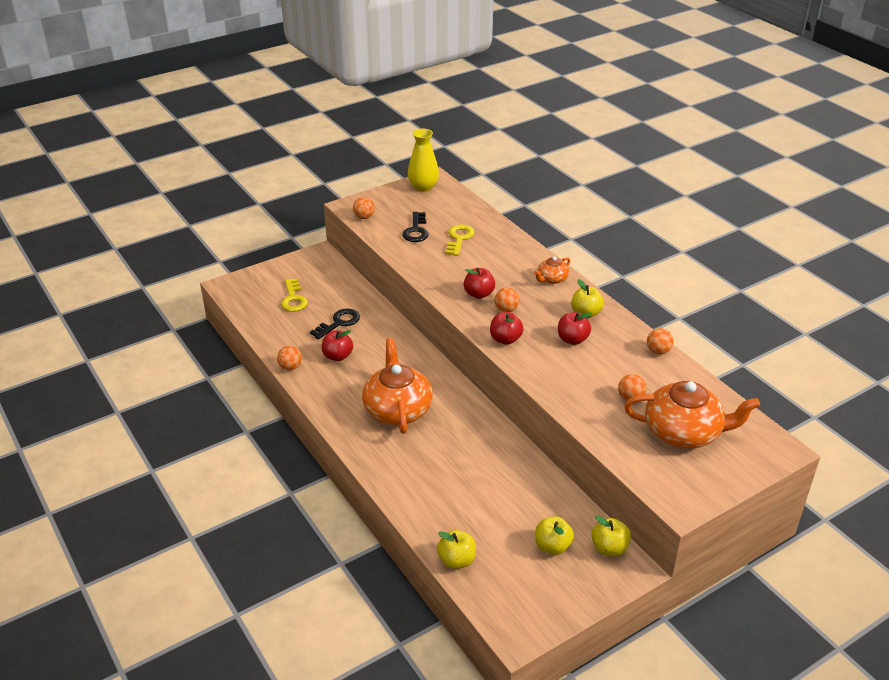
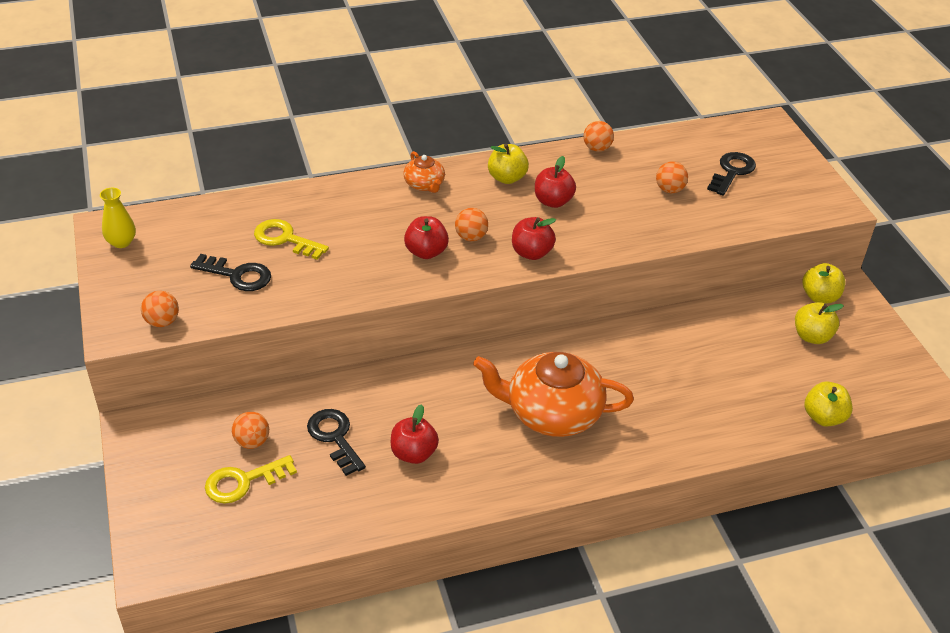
camera: 75 degrees left, 5 degrees up
orange ball [277,346,302,370] -> orange ball moved to [232,412,269,449]
yellow key [281,278,308,312] -> yellow key turned 150 degrees clockwise [205,455,297,504]
yellow vase [408,129,439,192] -> yellow vase [100,188,136,248], size x0.63
orange teapot [624,381,760,448] -> black key [707,152,756,196]

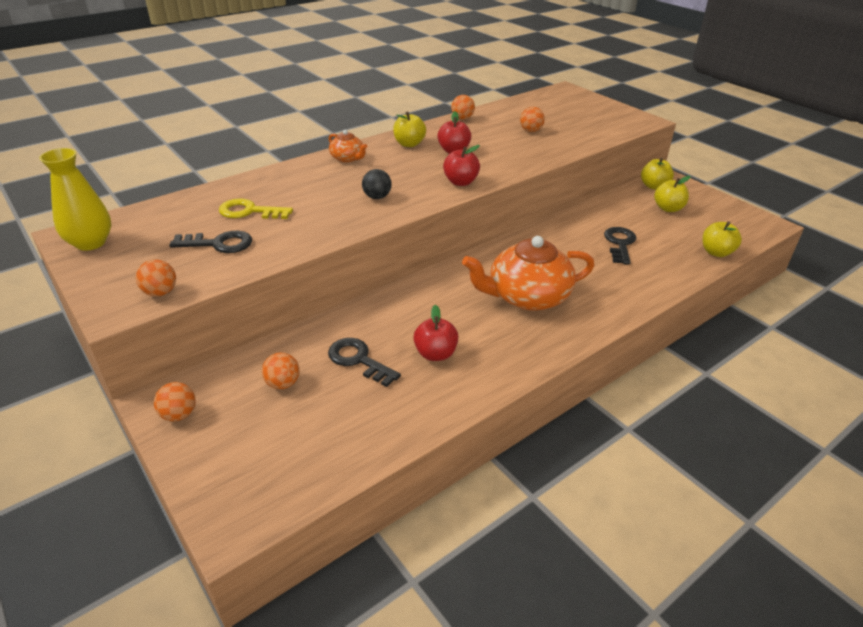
camera: 20 degrees left, 5 degrees down
yellow vase [100,188,136,248] -> yellow vase [39,148,111,251], size x1.58
yellow key [205,455,297,504] -> none
red apple [404,216,449,259] -> black ball [362,169,392,199]
orange ball [455,208,488,241] -> orange ball moved to [154,382,196,421]
black key [707,152,756,196] -> black key moved to [604,227,636,265]

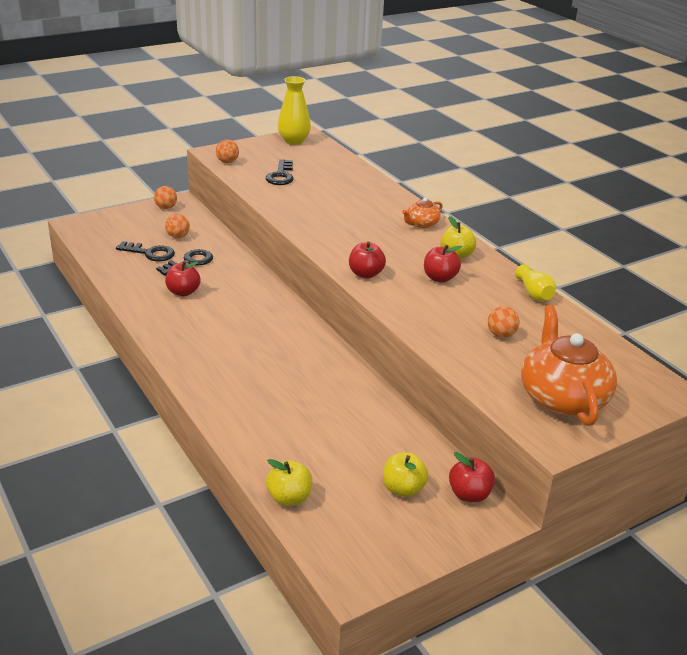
camera: 95 degrees right, 5 degrees down
yellow key [219,198,293,219] -> none
black ball [362,169,392,199] -> none
orange ball [451,95,475,120] -> yellow vase [515,264,556,301]
orange teapot [462,236,594,311] -> orange teapot moved to [521,305,617,426]
black key [604,227,636,265] -> black key moved to [116,241,175,262]
yellow apple [641,158,674,190] -> red apple [449,452,495,502]

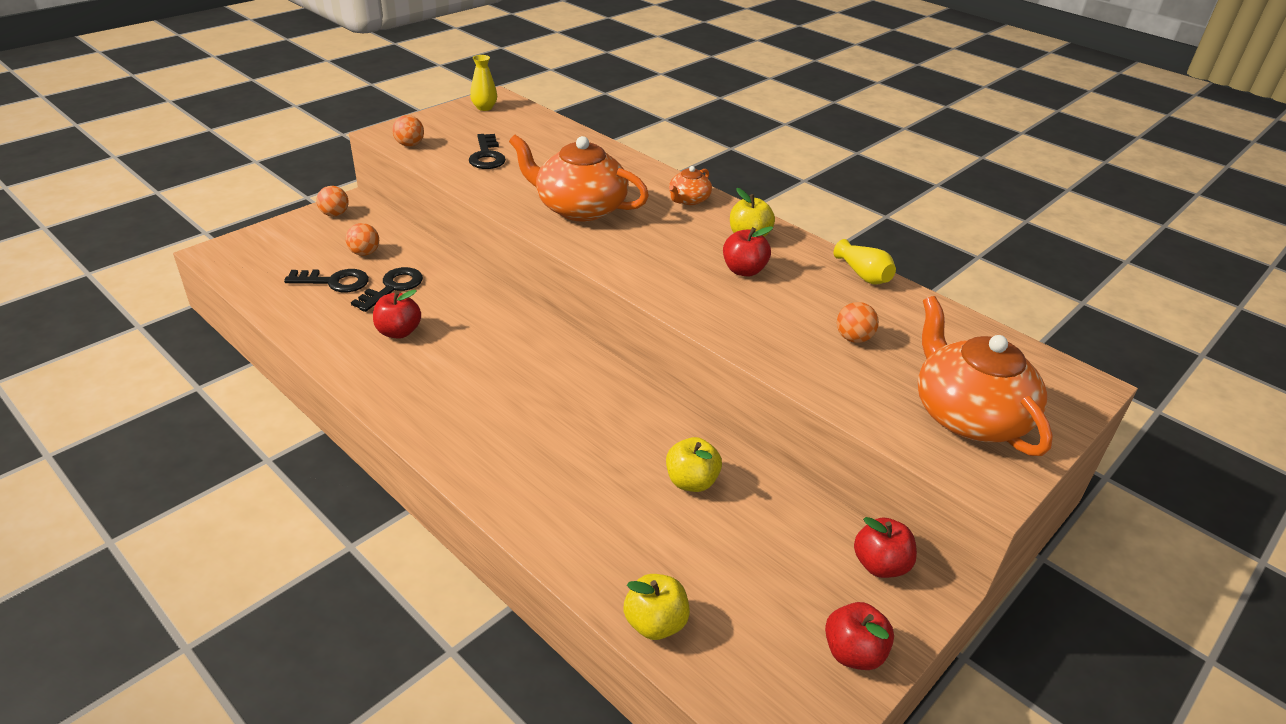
camera: 15 degrees left, 5 degrees up
yellow vase [278,76,311,145] -> yellow vase [470,55,497,111], size x0.63
red apple [349,242,386,278] -> red apple moved to [825,602,894,670]
yellow apple [383,452,429,497] -> yellow apple moved to [666,437,722,492]
none -> orange teapot [509,135,649,222]

